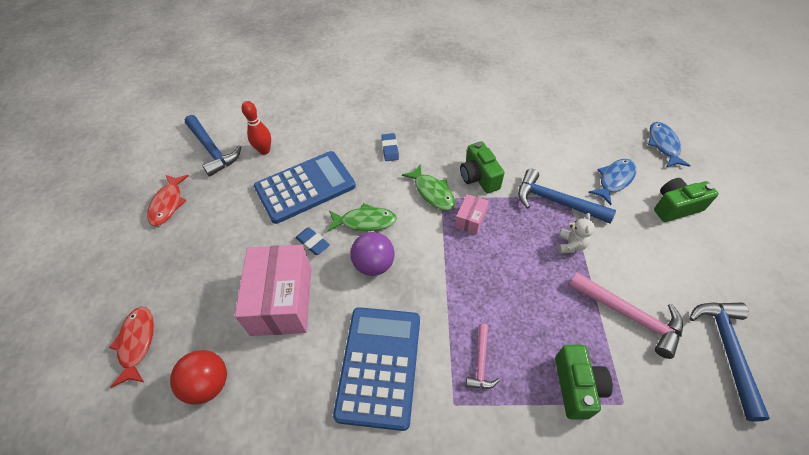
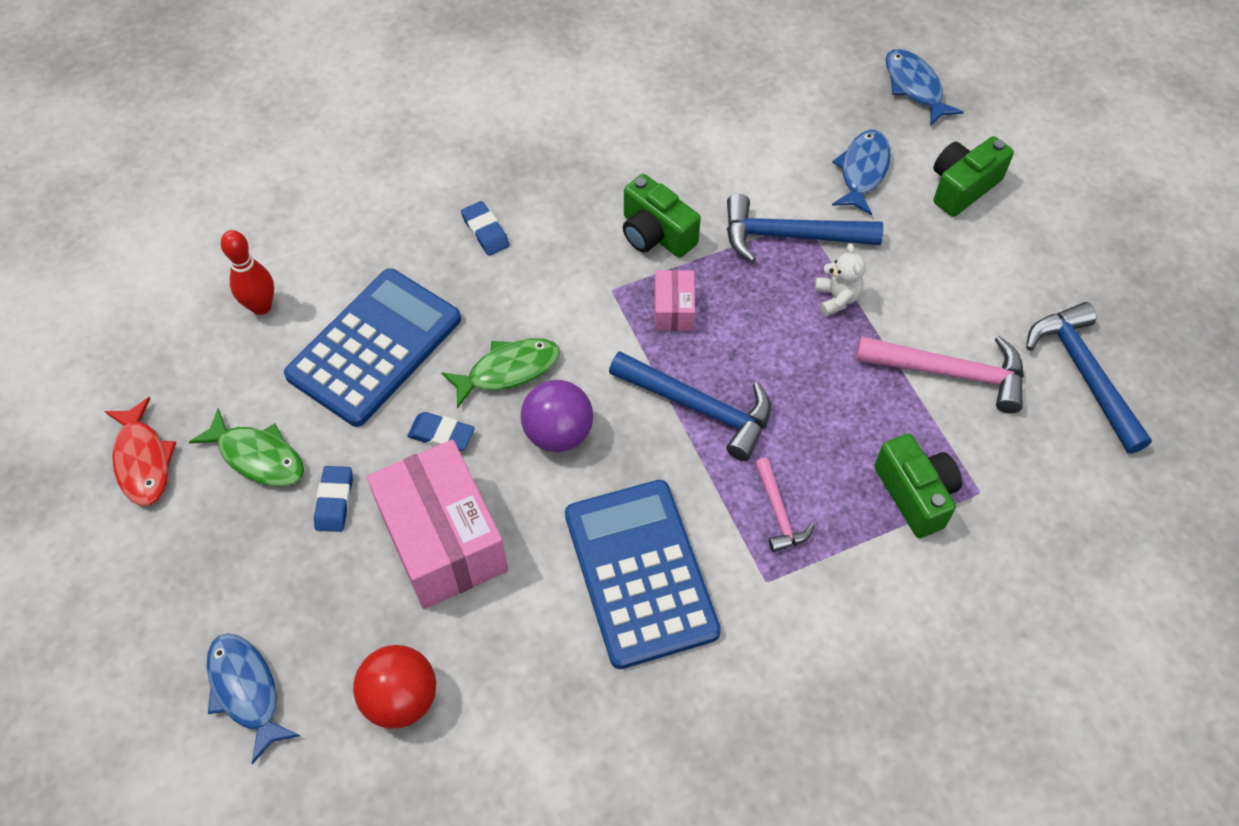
camera: 25 degrees left, 5 degrees up
red fish [109,307,154,388] -> blue fish [207,633,300,764]
blue hammer [184,115,241,177] -> blue hammer moved to [609,351,771,461]
green fish [402,164,455,210] -> green fish moved to [189,409,304,486]
none -> blue eraser [314,466,353,532]

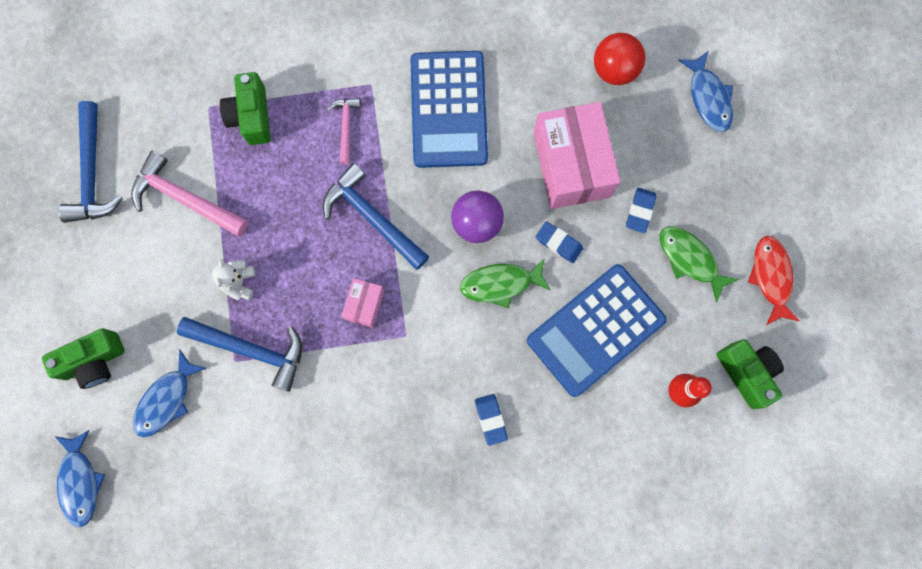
camera: 165 degrees left, 20 degrees up
green camera [623,174,701,258] -> green camera moved to [717,339,784,409]

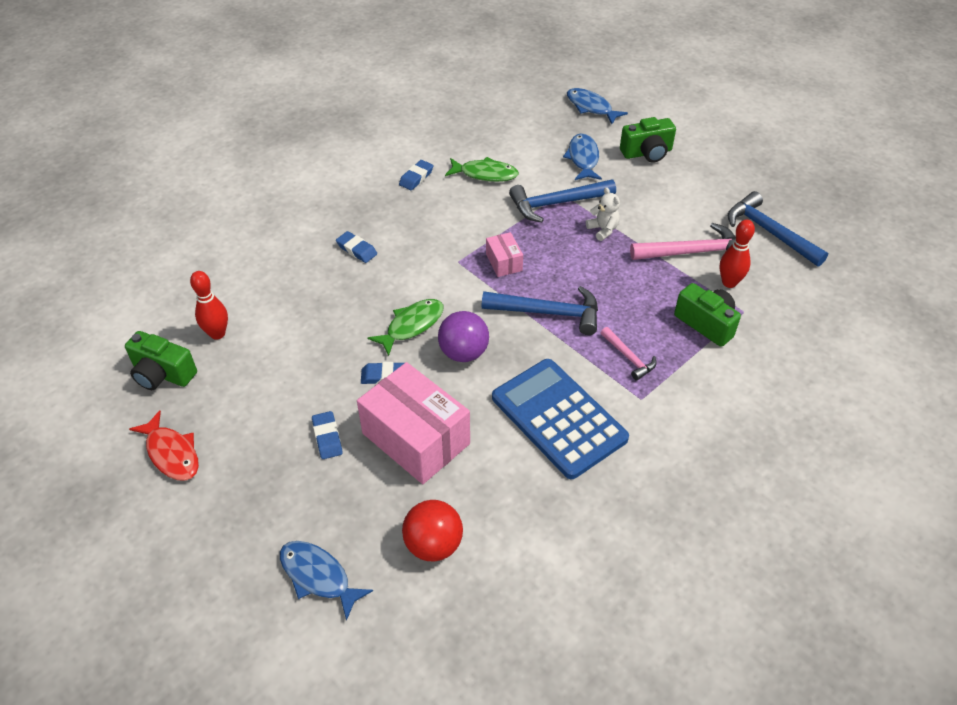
camera: 145 degrees right, 30 degrees down
green camera [42,328,125,389] -> green camera turned 135 degrees counterclockwise [620,117,676,163]
blue calculator [527,264,667,397] -> none
green fish [659,226,739,303] -> green fish moved to [445,157,519,182]
none -> blue eraser [399,160,433,190]
none -> red bowling pin [720,220,755,288]

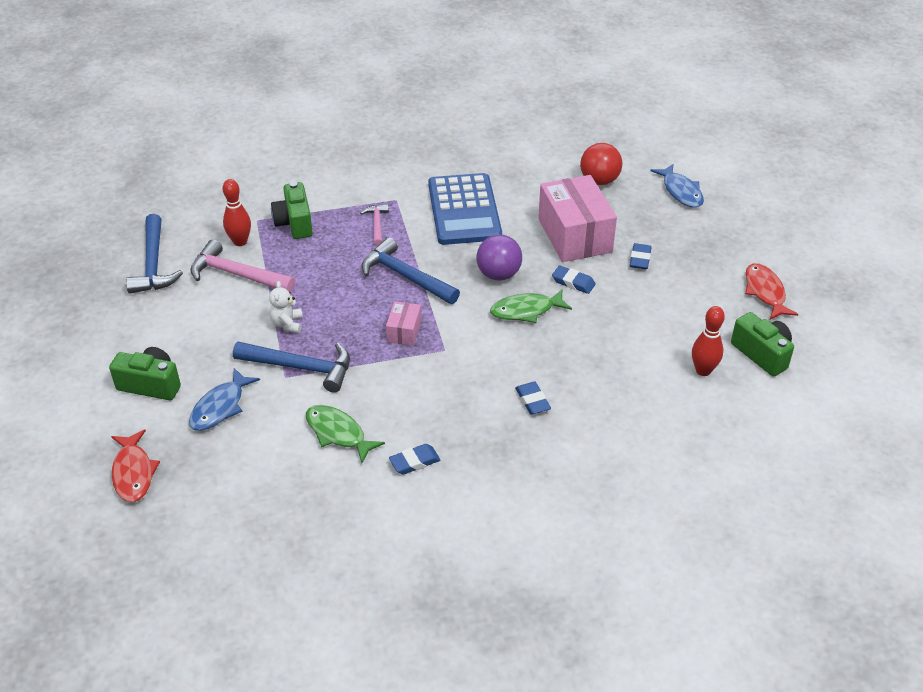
camera: 150 degrees left, 5 degrees down
blue fish [567,88,628,124] -> red fish [111,429,160,502]

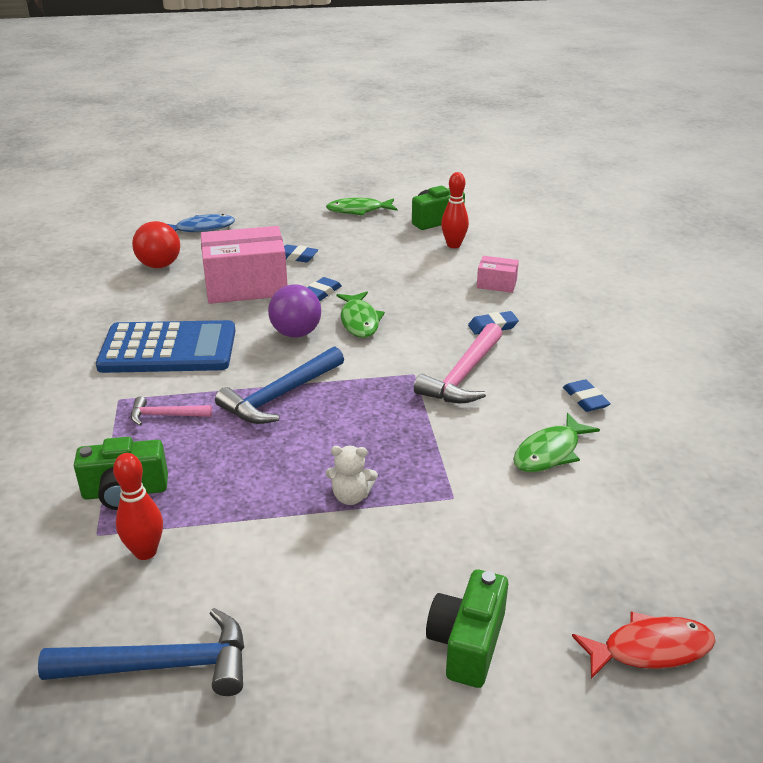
camera: 85 degrees left, 10 degrees down
blue fish [189,368,260,431] -> none
pink hammer [190,239,295,292] -> pink hammer moved to [414,323,502,403]
blue hammer [233,342,350,393] -> none
pink box [386,301,421,346] -> pink box moved to [477,256,519,293]
red fish [745,263,798,320] -> green fish [326,197,397,216]

